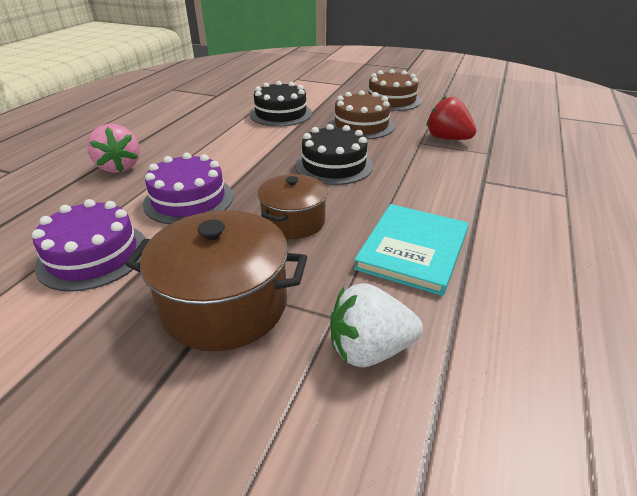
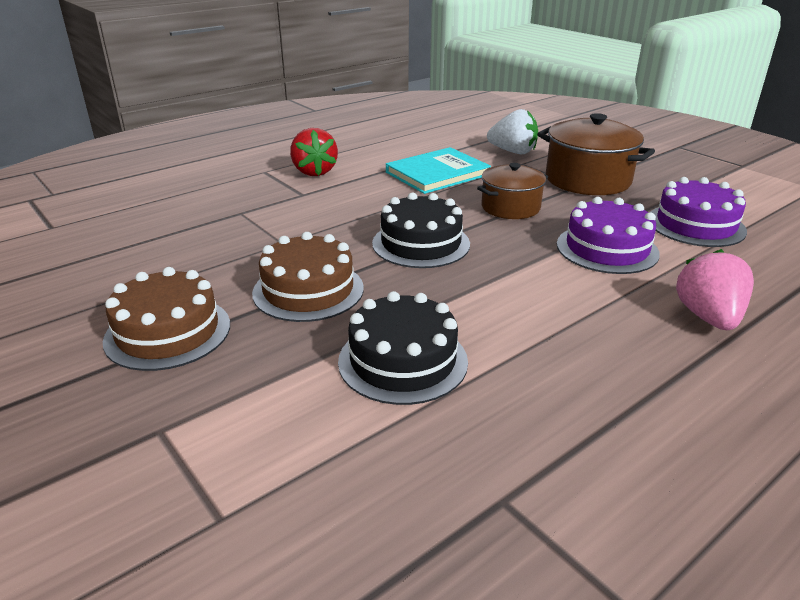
camera: 150 degrees left, 5 degrees down
red strawberry [426,96,476,140] -> red strawberry moved to [290,128,338,176]

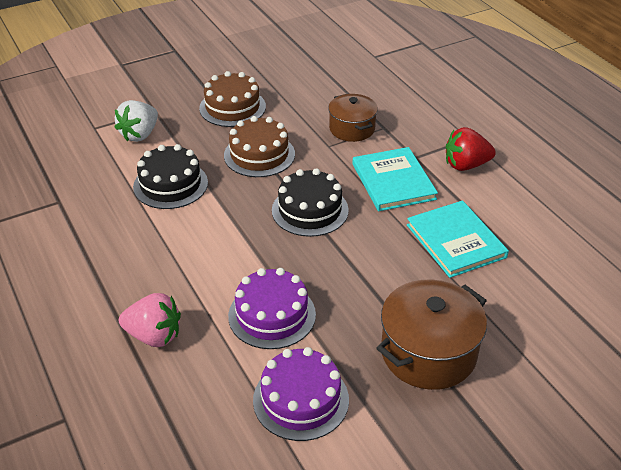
camera: 100 degrees right, 10 degrees up
brown pot [477,163,548,219] -> brown pot moved to [328,94,378,142]
white strawberry [487,109,538,154] -> white strawberry moved to [114,100,158,142]
none -> turquoise book [353,147,438,211]

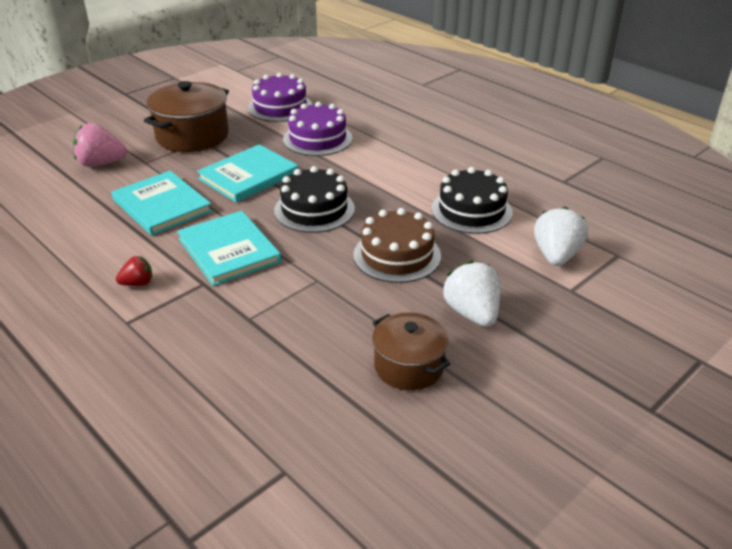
camera: 165 degrees right, 5 degrees down
pink strawberry [119,293,181,347] -> pink strawberry moved to [73,123,127,167]
brown cake [199,71,266,127] -> white strawberry [443,261,500,327]
brown pot [328,94,378,142] -> brown pot moved to [372,312,450,390]
red strawberry [446,127,496,171] -> red strawberry [116,256,152,286], size x0.56
none -> turquoise book [197,144,298,202]

